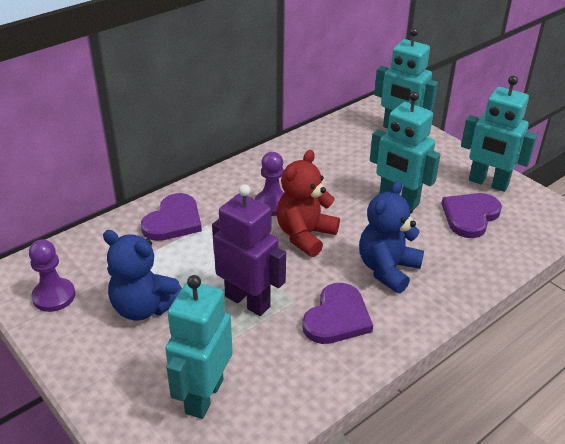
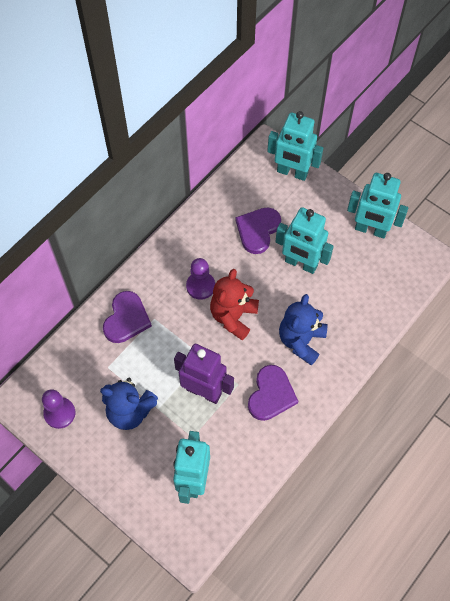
camera: 10 degrees left, 25 degrees up
purple heart [441,193,502,238] -> purple heart moved to [236,207,281,254]

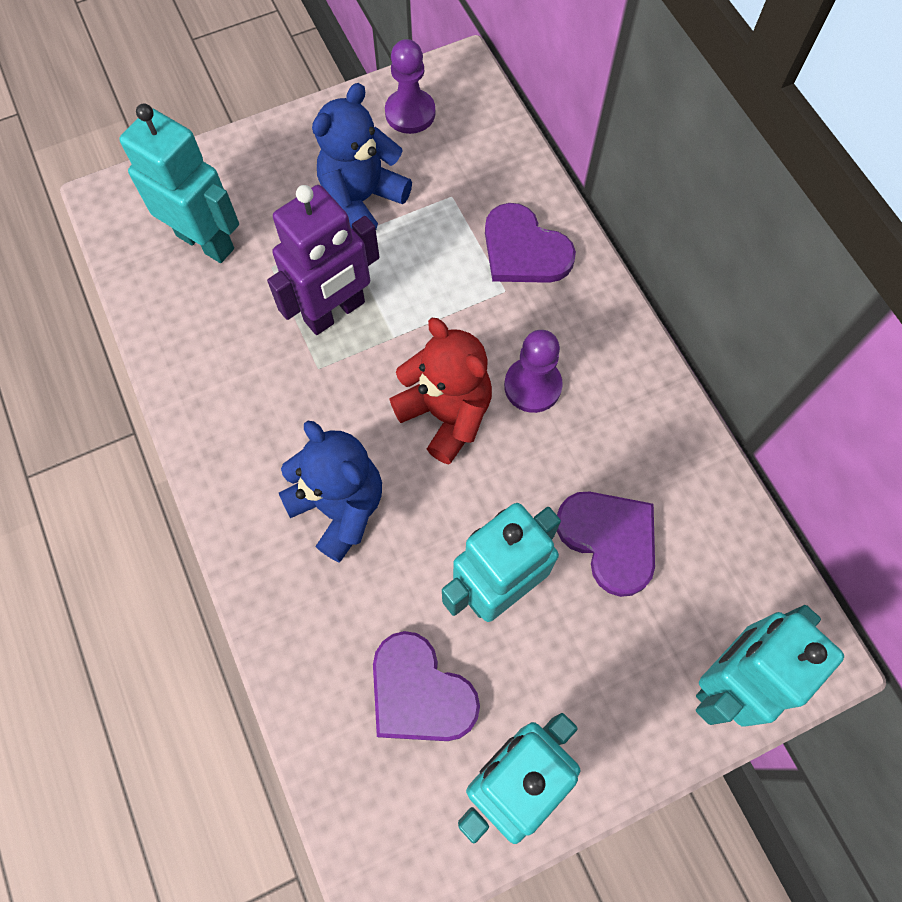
camera: 115 degrees right, 5 degrees up
purple heart [248,365,298,421] -> purple heart moved to [373,631,480,741]

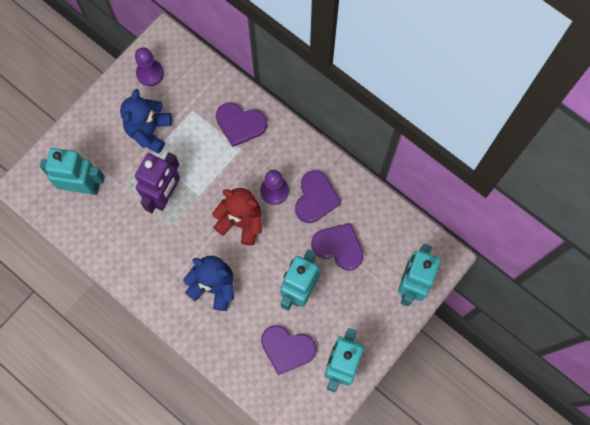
camera: 25 degrees left, 5 degrees up
none -> purple heart [295,170,341,223]

